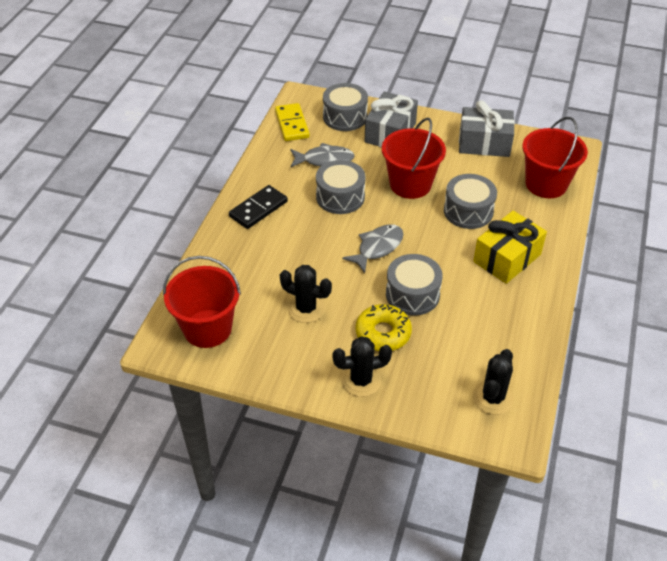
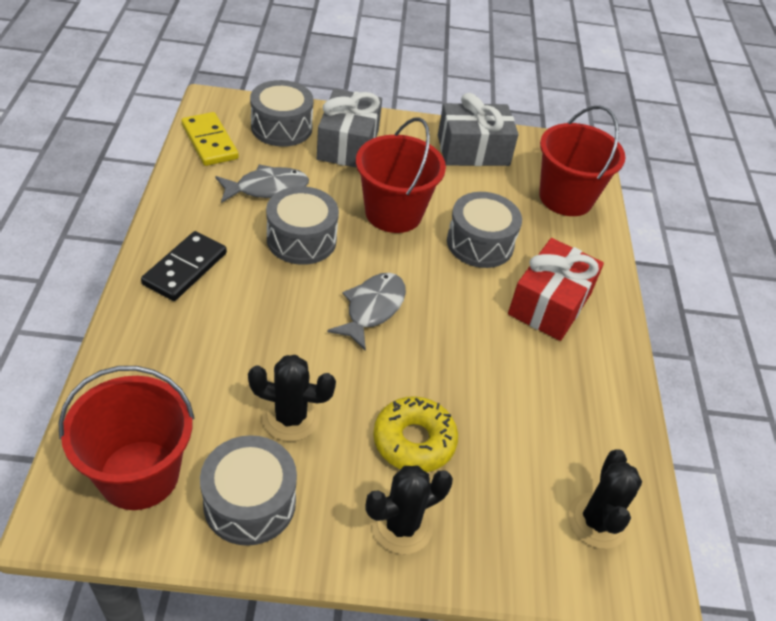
camera: 20 degrees left, 0 degrees up
grey drum [386,254,443,316] -> grey drum moved to [200,435,297,546]
yellow gift [473,211,547,284] -> red gift [508,238,604,341]

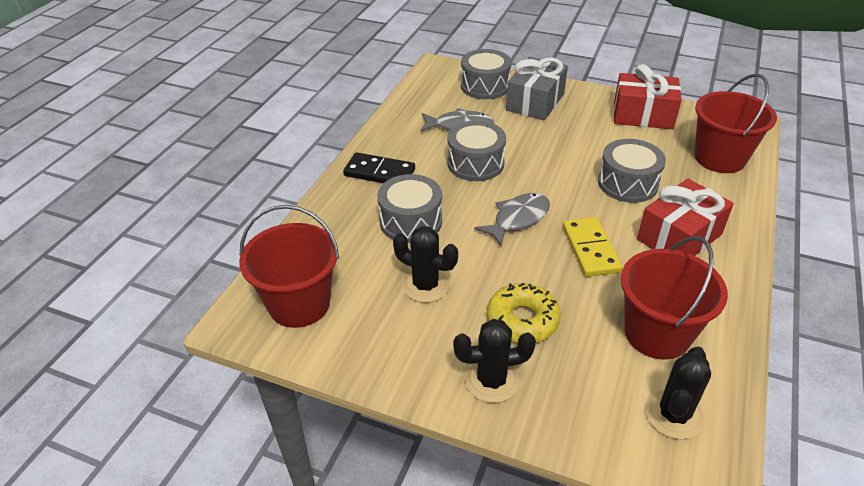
camera: 25 degrees right, 5 degrees down
black domino [141,231,227,301] -> black domino turned 60 degrees clockwise [343,152,415,183]
yellow domino [181,112,239,166] -> yellow domino moved to [563,217,622,277]
grey drum [200,435,297,546] -> grey drum moved to [377,174,442,243]
red bucket [356,117,446,233] -> red bucket moved to [621,236,728,360]
grey gift [438,93,519,166] -> red gift [614,64,682,129]

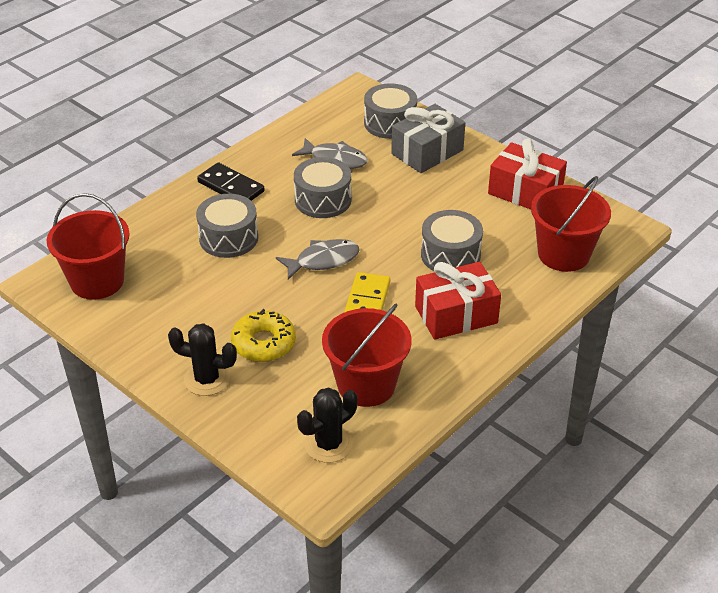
camera: 20 degrees right, 0 degrees up
black cactus [393,226,458,303] -> none

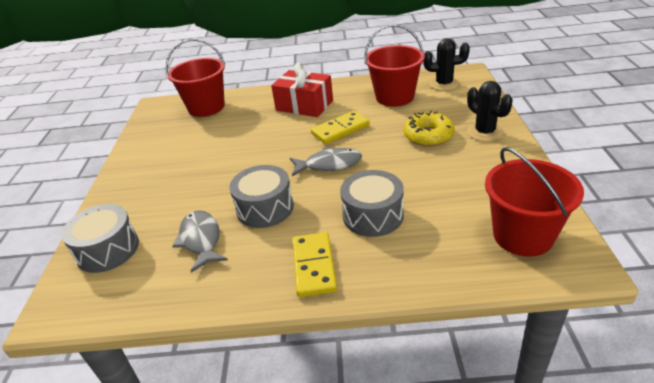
camera: 130 degrees left, 5 degrees down
black domino [197,162,264,201] -> yellow domino [293,232,337,297]
grey fish [276,239,360,280] -> grey fish turned 150 degrees clockwise [290,148,362,176]
grey gift [391,104,465,173] -> none
grey drum [421,210,483,271] -> none
red gift [488,139,567,209] -> none

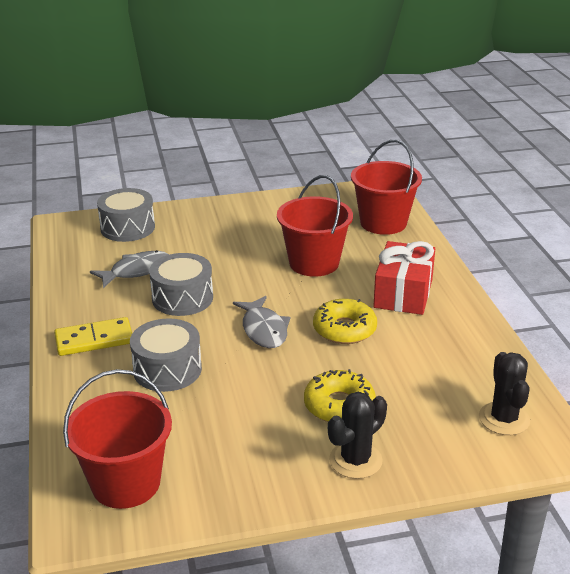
camera: 75 degrees right, 5 degrees down
yellow domino [311,111,370,144] -> yellow donut [313,299,377,344]
red bucket [364,24,425,107] -> red bucket moved to [277,175,353,277]

